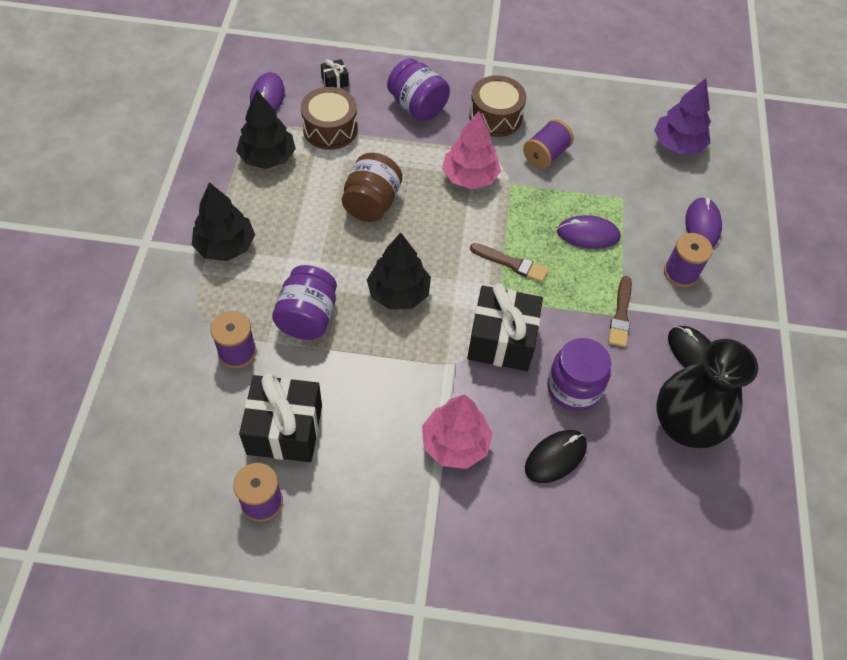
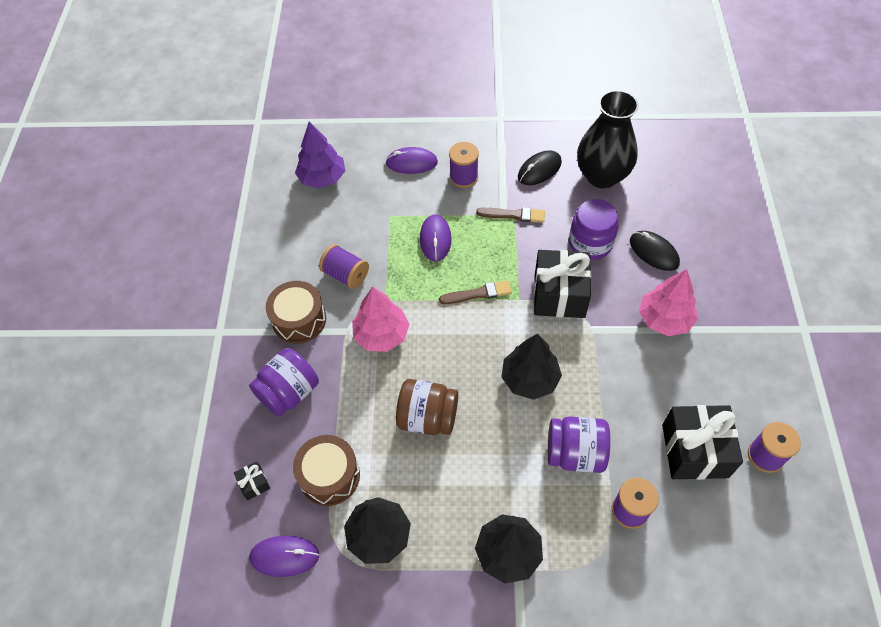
camera: 90 degrees left, 0 degrees up
brown brush [470,243,548,282] -> brown brush turned 60 degrees clockwise [439,280,512,304]

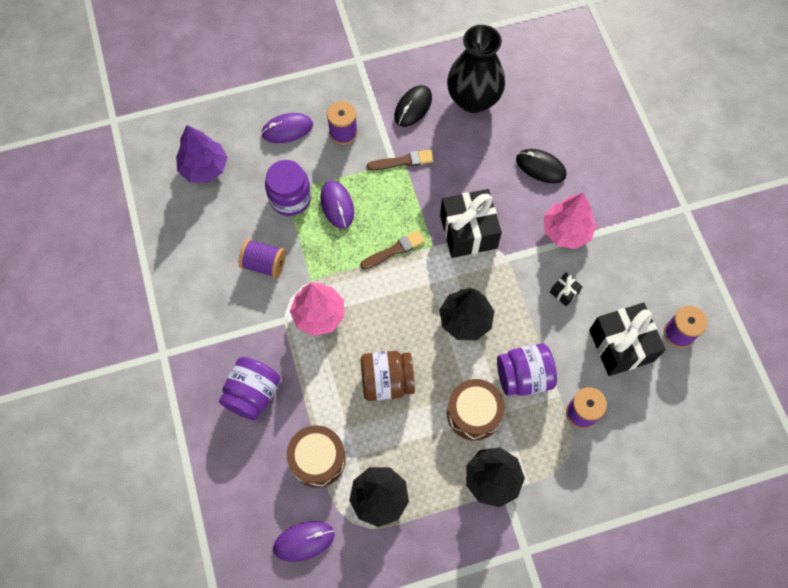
camera: 20 degrees left, 10 degrees up
black gift [234,461,270,500] -> black gift moved to [550,273,583,306]
brown drum [266,281,326,344] -> brown drum moved to [447,379,505,441]
purple jar [569,199,618,260] -> purple jar moved to [265,160,311,216]

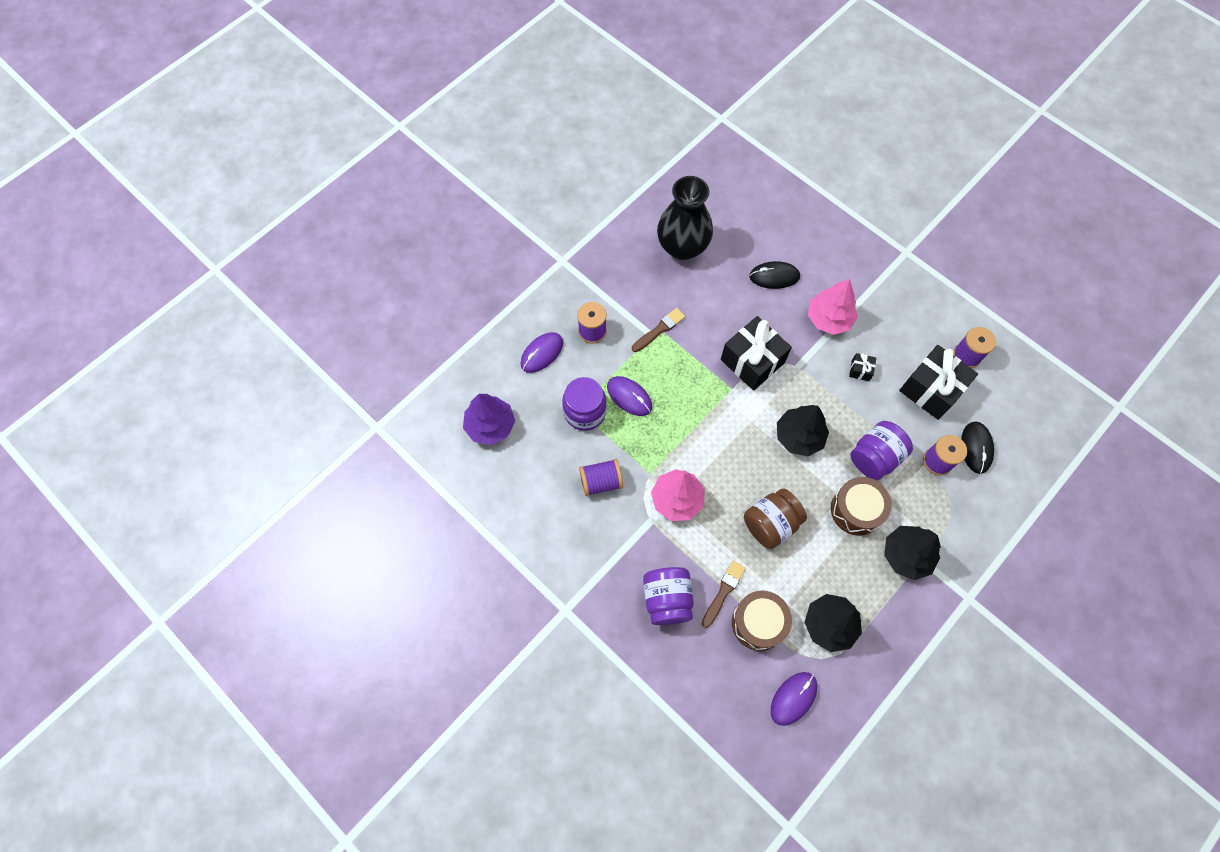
camera: 30 degrees left, 0 degrees up
brown brush [360,230,425,269] -> brown brush moved to [702,561,746,628]
black mouse [394,85,432,127] -> black mouse moved to [961,421,994,474]

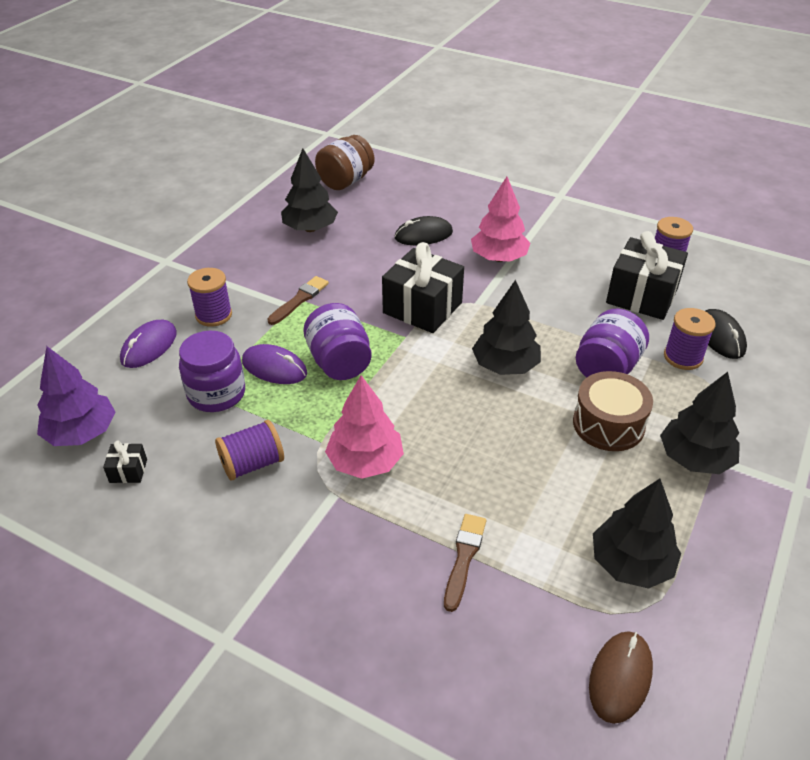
camera: 15 degrees left, 25 degrees down
purple jar [643,567,694,625] -> purple jar moved to [303,303,372,380]
black vase [657,176,713,260] -> black tree [281,149,338,232]
brown drum [732,591,792,651] -> none
brown jar [744,488,807,549] -> brown jar moved to [315,135,374,190]
purple mouse [771,672,817,726] -> brown mouse [589,631,653,724]
black gift [849,353,876,381] -> black gift moved to [103,441,147,483]

